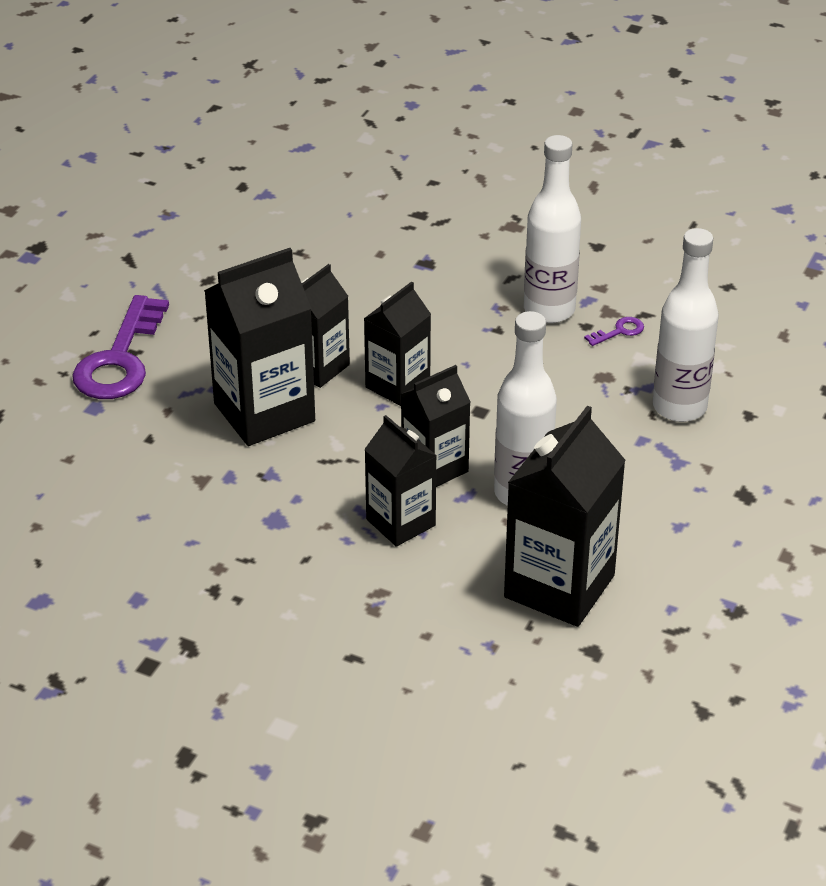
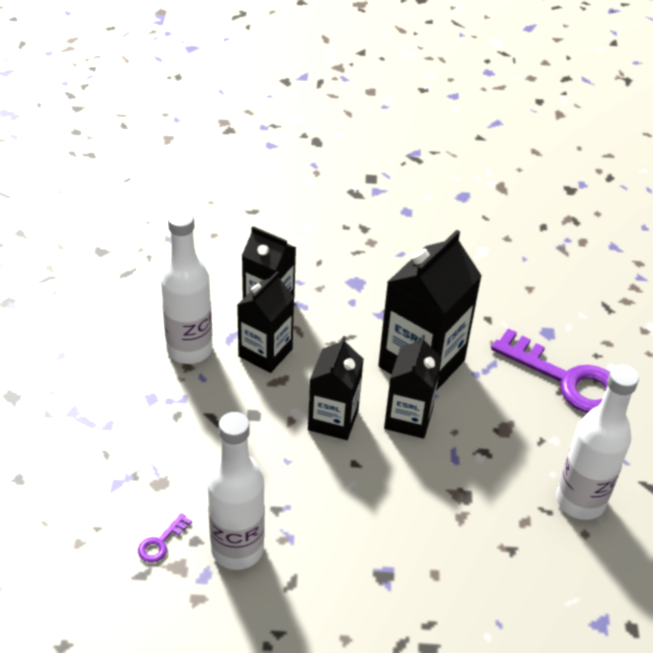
camera: 155 degrees right, 5 degrees up
purple key [72,295,169,399] -> purple key turned 135 degrees clockwise [491,328,610,413]
black carton [504,406,626,627] -> none
white bottle [653,228,719,422] -> white bottle moved to [556,365,639,520]

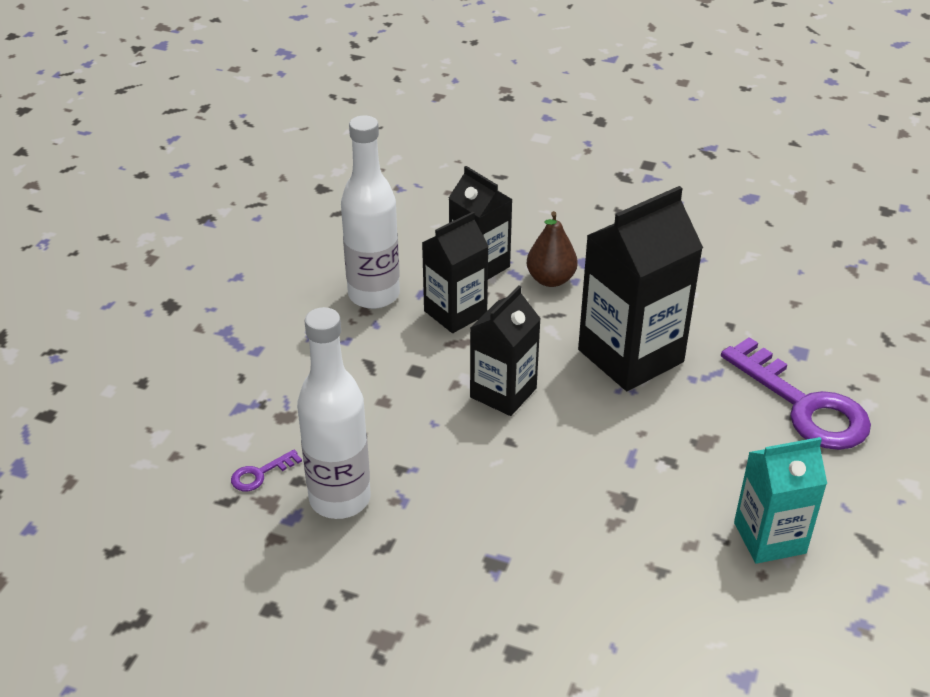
camera: 20 degrees right, 5 degrees down
black carton [384,335,442,439] -> none
white bottle [556,365,639,520] -> turquoise carton [734,437,827,564]
none -> brown pear [526,211,578,287]

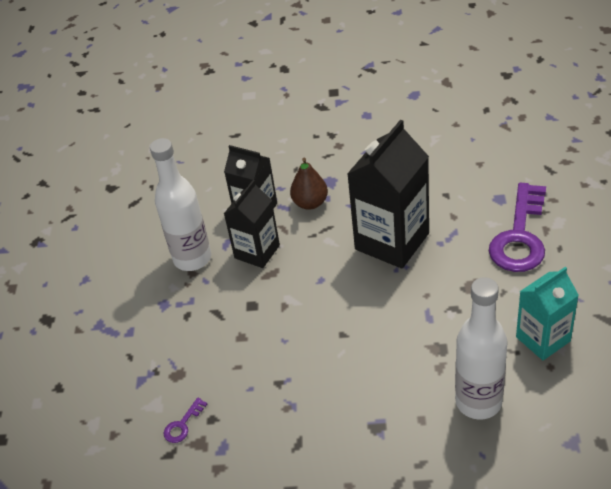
camera: 15 degrees left, 5 degrees up
white bottle [297,307,370,519] -> white bottle moved to [455,277,508,420]
black carton [470,286,541,416] -> none
purple key [721,337,871,450] -> purple key turned 75 degrees clockwise [489,183,546,272]

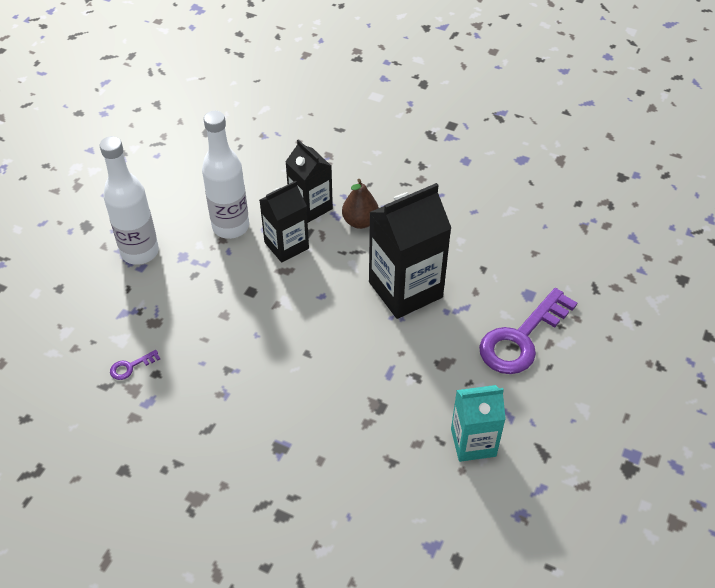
camera: 20 degrees right, 5 degrees up
white bottle [455,277,508,420] -> white bottle moved to [100,136,159,265]

